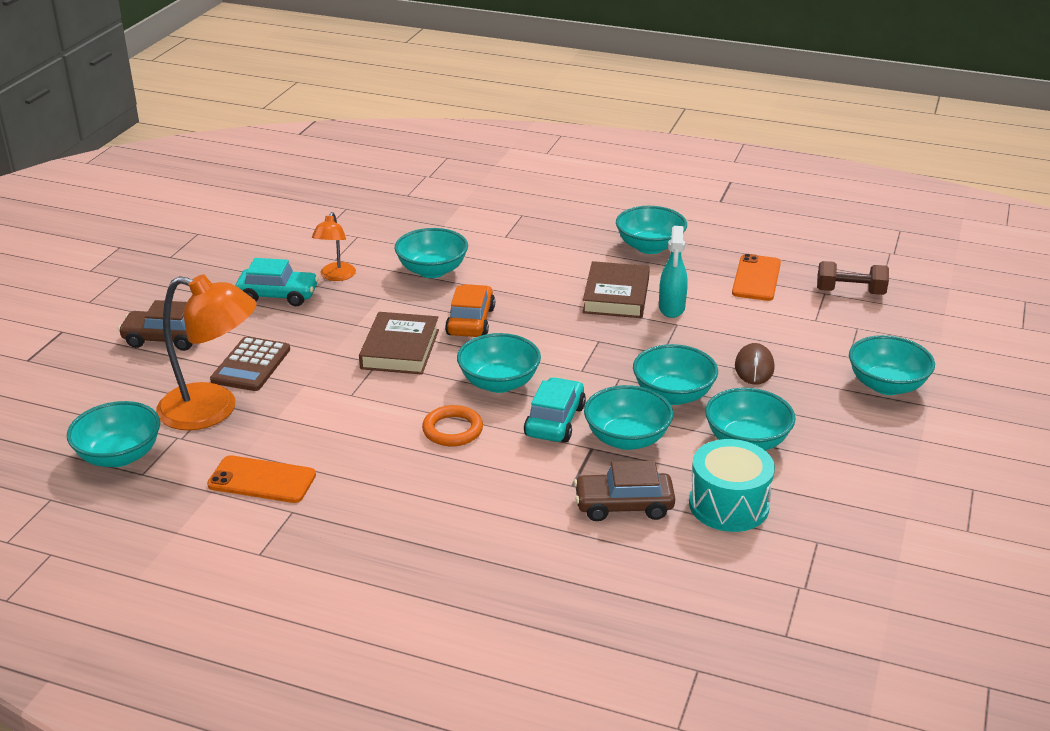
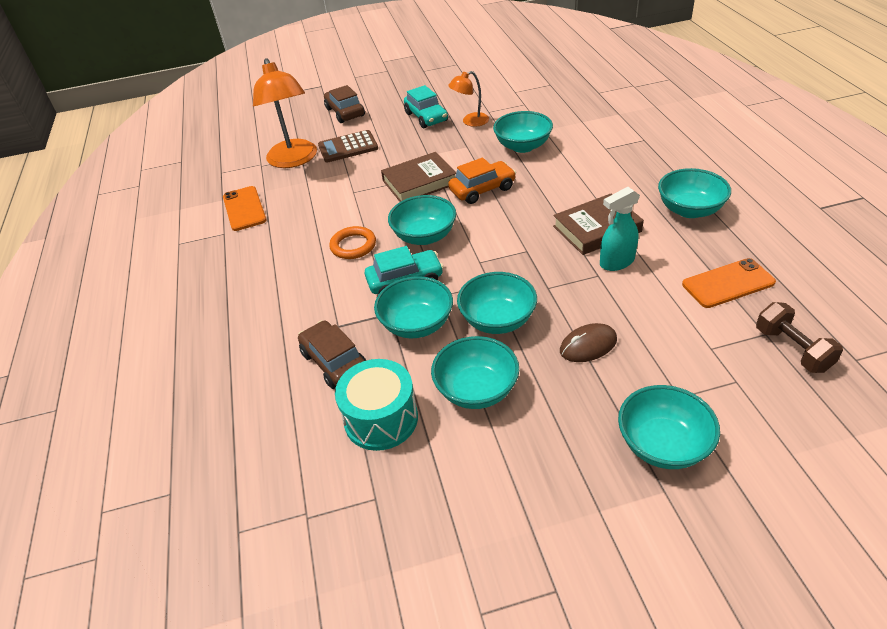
camera: 60 degrees right, 10 degrees up
turquoise bowl [67,401,160,467] -> none

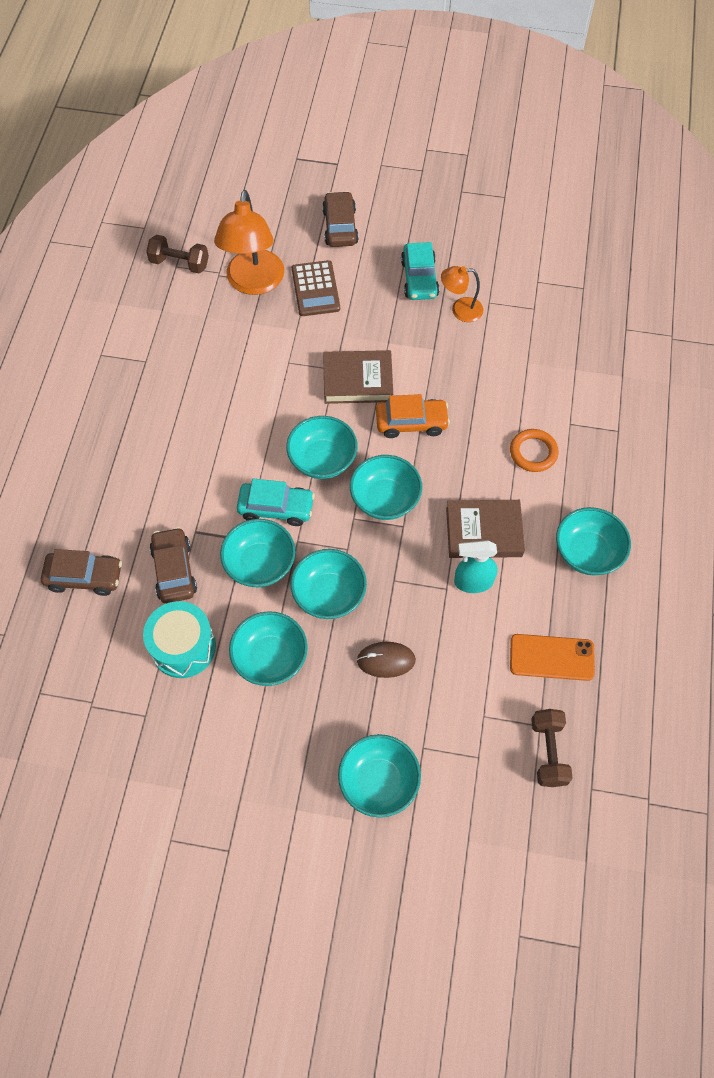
camera: 20 degrees right, 20 degrees up
orange phone [223,186,267,231] -> none
brown calculator [318,130,378,163] -> brown calculator turned 105 degrees counterclockwise [292,260,340,316]
orange ring [329,226,376,259] -> orange ring moved to [510,429,559,472]
turquoise bowl [493,111,553,153] -> turquoise bowl moved to [350,455,422,520]
none -> brown car [41,549,122,596]
none -> brown dumbbell [146,235,209,273]

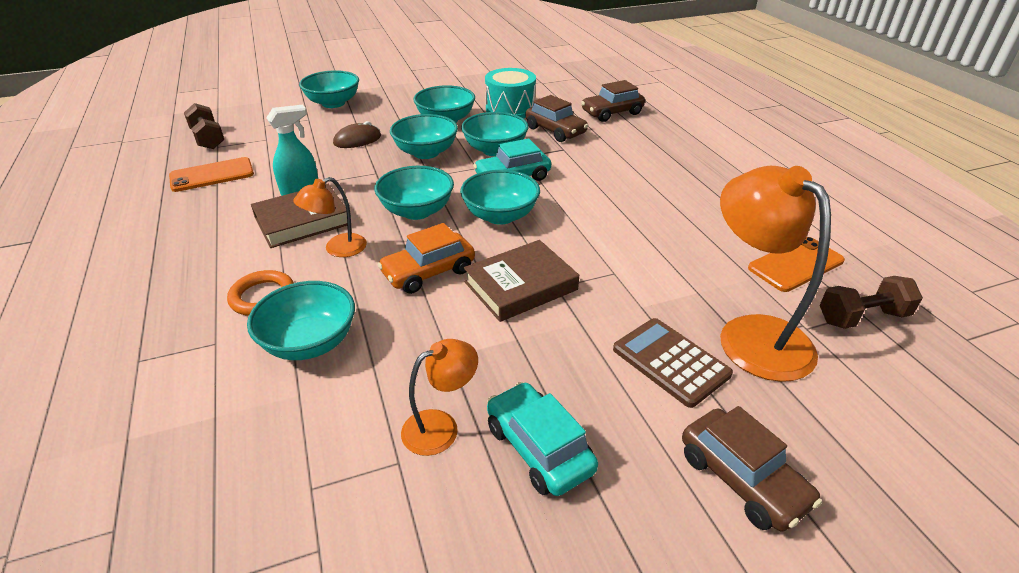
camera: 150 degrees right, 25 degrees down
turquoise bowl [556,507,631,576] -> turquoise bowl moved to [247,281,355,360]
none -> orange lamp [293,177,367,257]
none -> orange phone [748,237,845,292]

